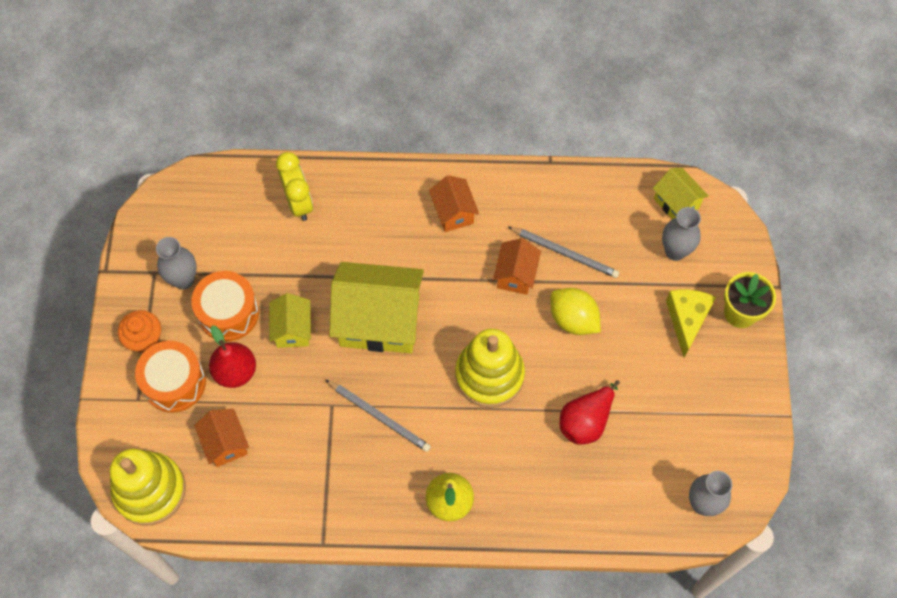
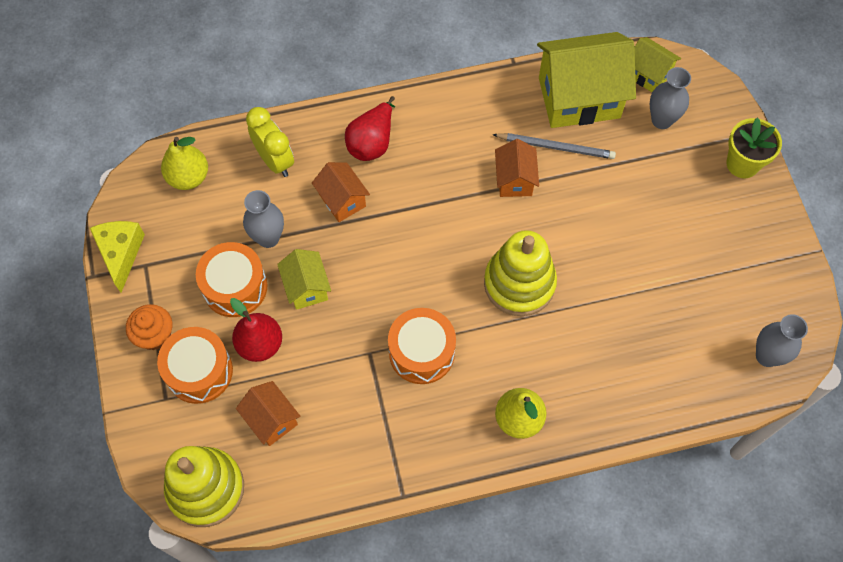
camera: 15 degrees left, 0 degrees up
grey vase [156,237,197,290] -> grey vase moved to [243,190,284,248]
grey pencil [326,380,431,452] -> orange drum [388,308,456,384]
yellow house [329,262,424,353] -> yellow house moved to [537,32,636,128]
orange house [429,175,479,232] -> orange house moved to [312,162,370,222]
yellow lemon [550,288,601,335] -> none
red pear [559,380,620,445] -> red pear moved to [345,96,395,161]
yellow cheese [666,289,716,358] -> yellow cheese moved to [90,221,145,293]
none -> yellow pear [161,137,208,190]

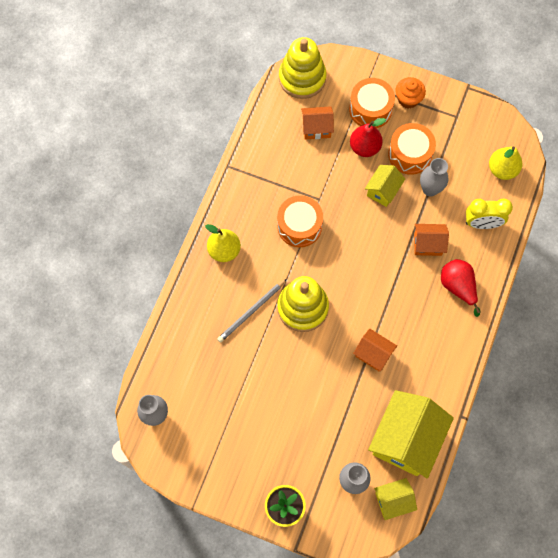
camera: 125 degrees right, 5 degrees up
yellow cheese [90,221,145,293] -> none
yellow house [277,249,331,310] -> yellow house turned 75 degrees counterclockwise [365,165,405,207]
grey pencil [492,133,616,159] -> grey pencil moved to [217,279,287,343]

